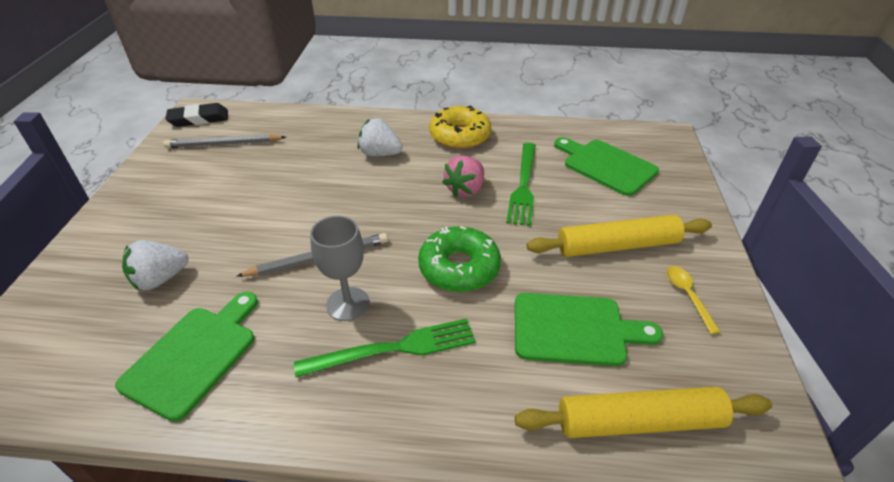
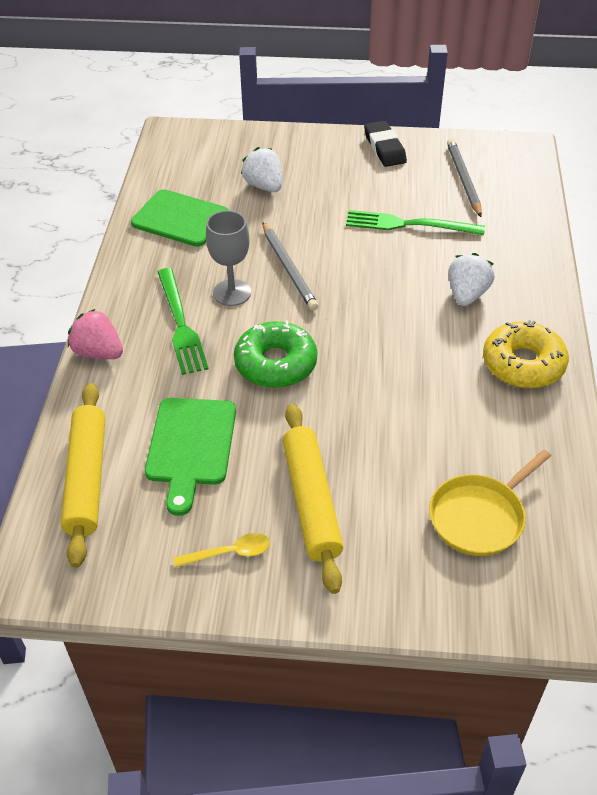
camera: 90 degrees right, 5 degrees up
black eraser [166,103,228,127] -> black eraser moved to [364,121,407,167]
pink strawberry [442,155,484,197] -> pink strawberry moved to [68,309,123,359]
green fork [506,143,536,226] -> green fork moved to [346,210,485,235]
green cutting board [554,137,659,196] -> yellow pan [429,450,551,556]

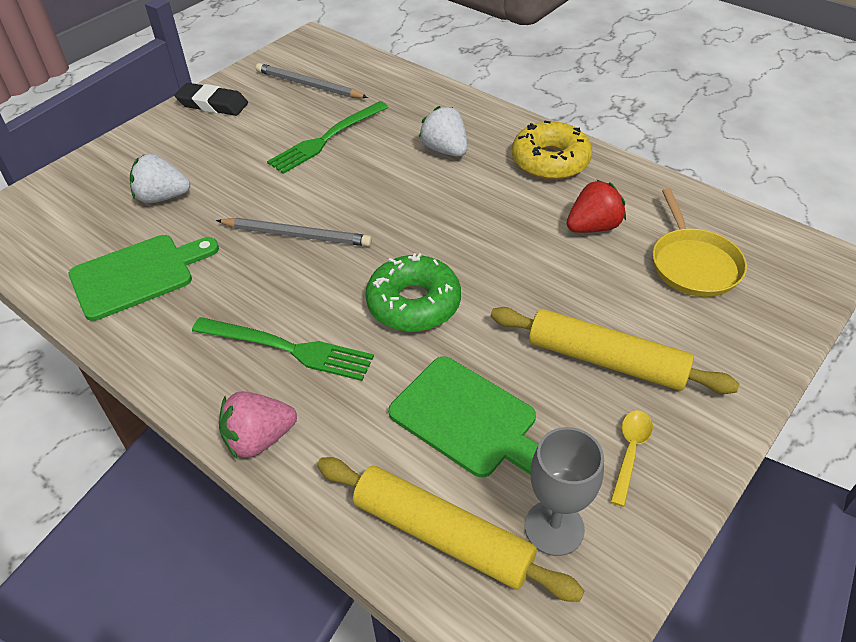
camera: 55 degrees left, 0 degrees up
grey goblet [206,210,251,306] -> grey goblet moved to [525,427,604,556]
none -> red strawberry [567,179,626,233]

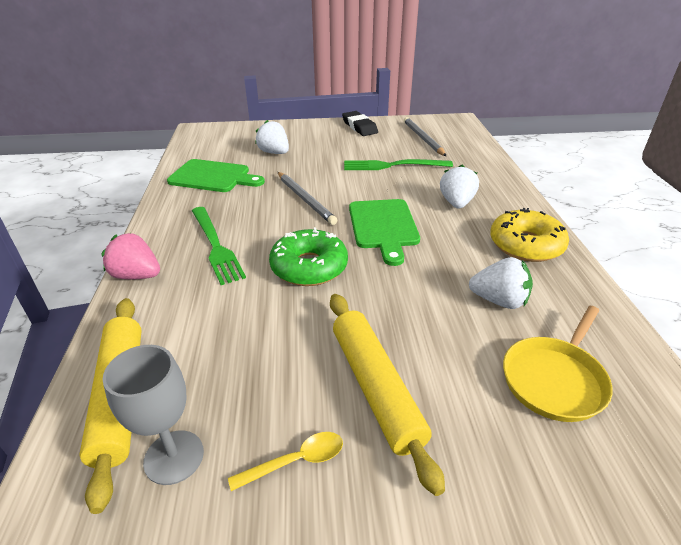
camera: 45 degrees right, 10 degrees down
green cutting board [388,356,538,478] -> green cutting board moved to [349,199,420,266]
red strawberry [567,179,626,233] -> white strawberry [469,257,533,309]

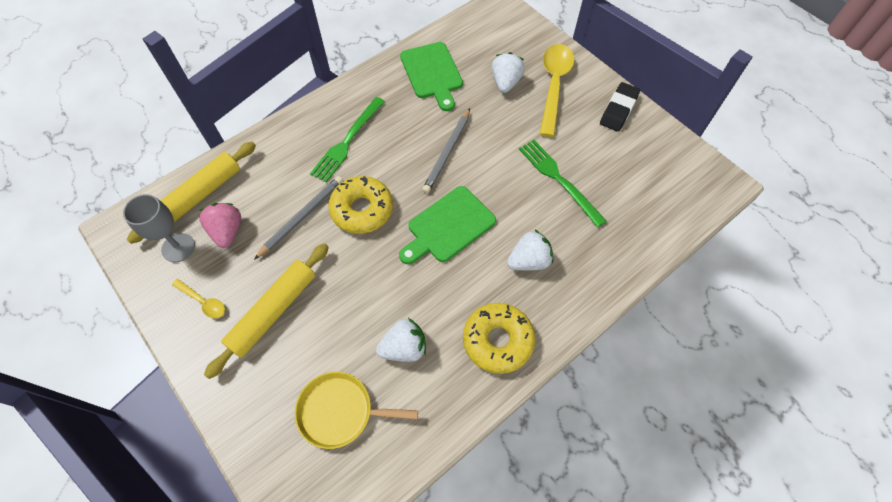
camera: 55 degrees right, 25 degrees up
pink strawberry [101,233,160,280] -> pink strawberry moved to [199,203,241,248]
green donut [269,227,348,286] -> yellow donut [328,176,393,234]
grey pencil [404,117,446,156] -> grey pencil moved to [254,176,343,260]
white strawberry [469,257,533,309] -> white strawberry turned 90 degrees counterclockwise [376,318,426,362]
none -> yellow spoon [540,44,574,137]

